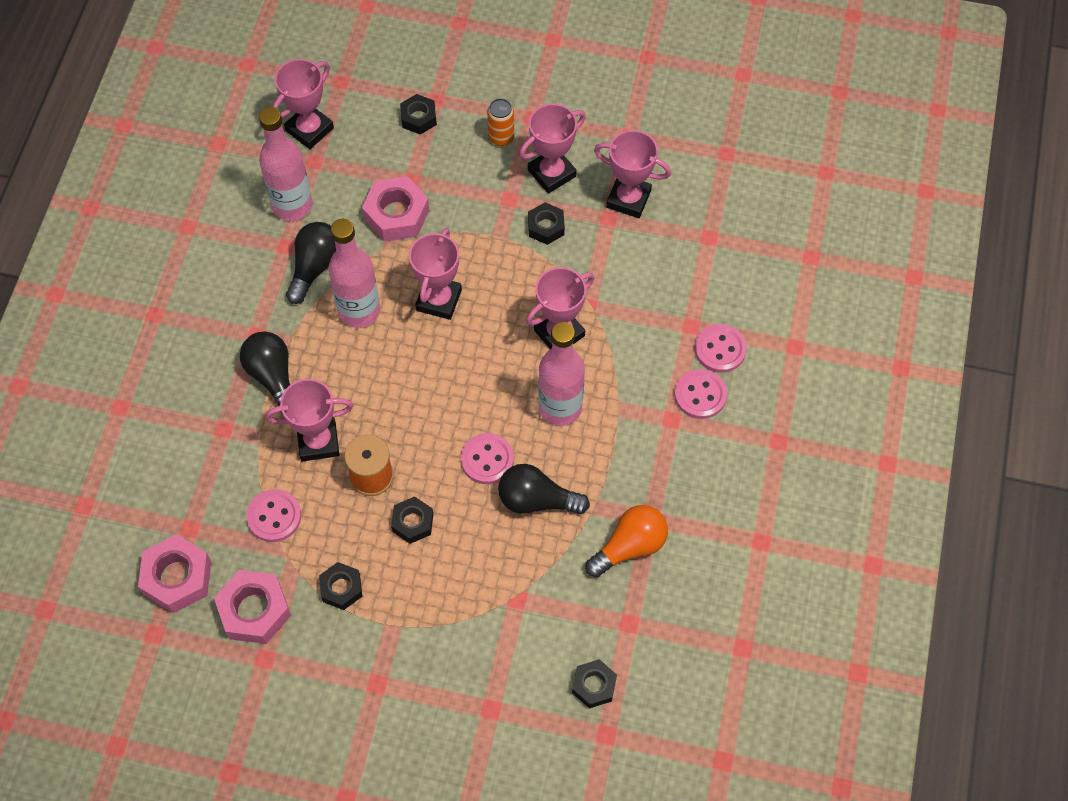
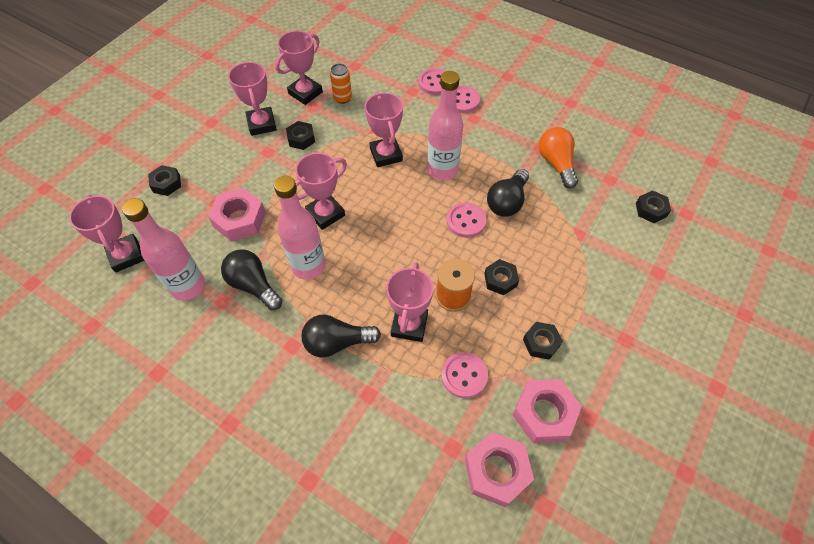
camera: 70 degrees left, 5 degrees down
pink trophy [409,228,462,320] -> pink trophy turned 75 degrees counterclockwise [295,153,347,230]
orange can [487,98,514,146] -> orange can moved to [330,64,352,104]

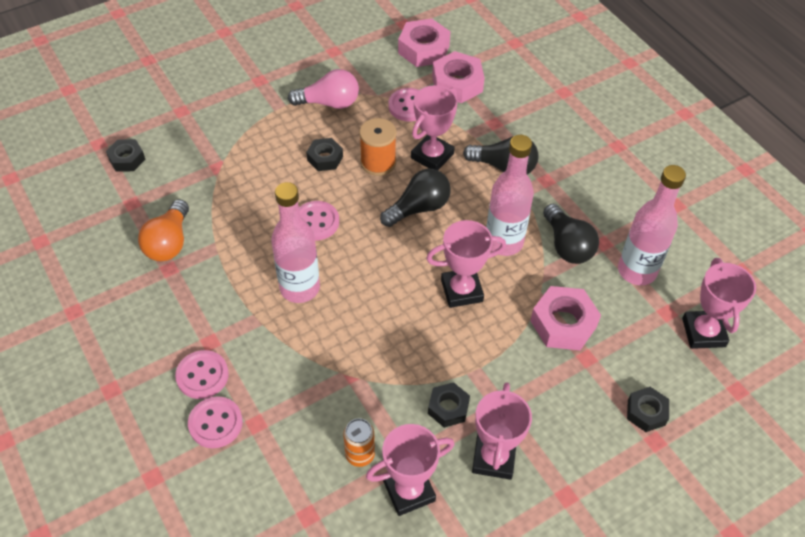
camera: 155 degrees left, 5 degrees down
pink trophy [365,92,403,167] -> none
black light bulb [487,169,529,217] -> black light bulb moved to [380,169,451,227]
pink nut [513,379,582,443] -> pink nut moved to [432,51,485,103]
black nut [523,322,563,360] -> pink light bulb [288,69,359,109]

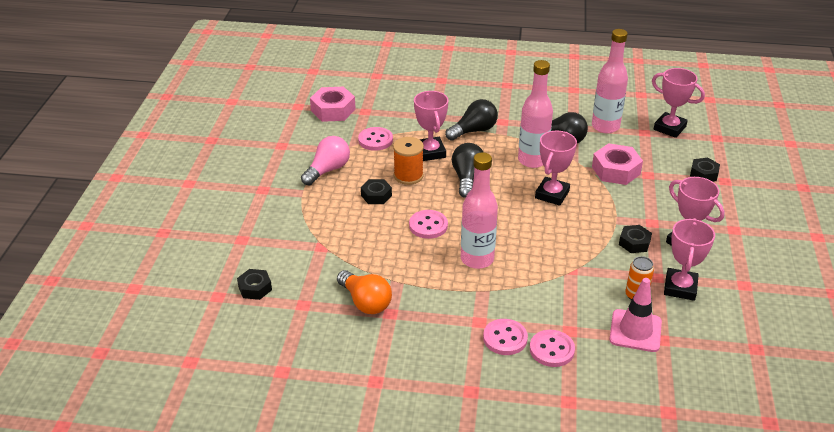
camera: 50 degrees left, 15 degrees down
pink nut [432,51,485,103] -> none
none -> pink traffic cone [609,278,662,352]

